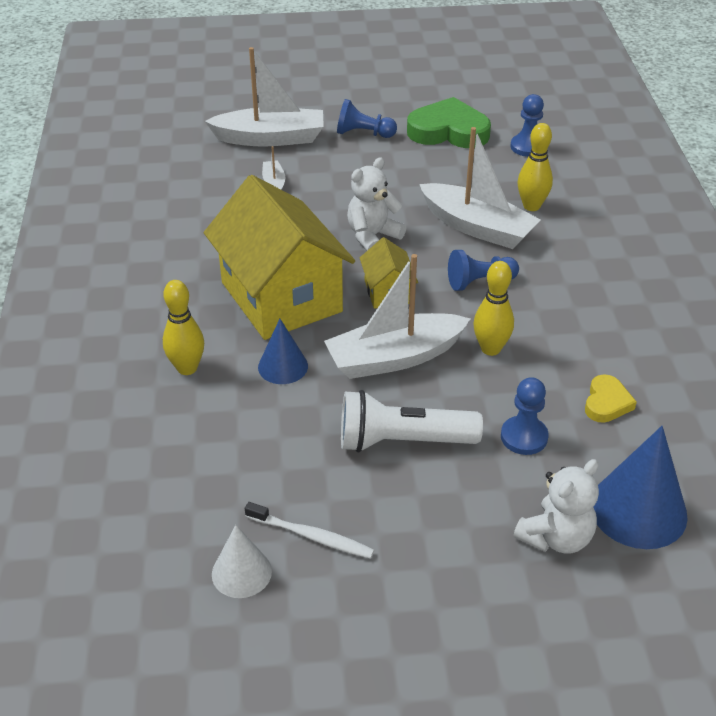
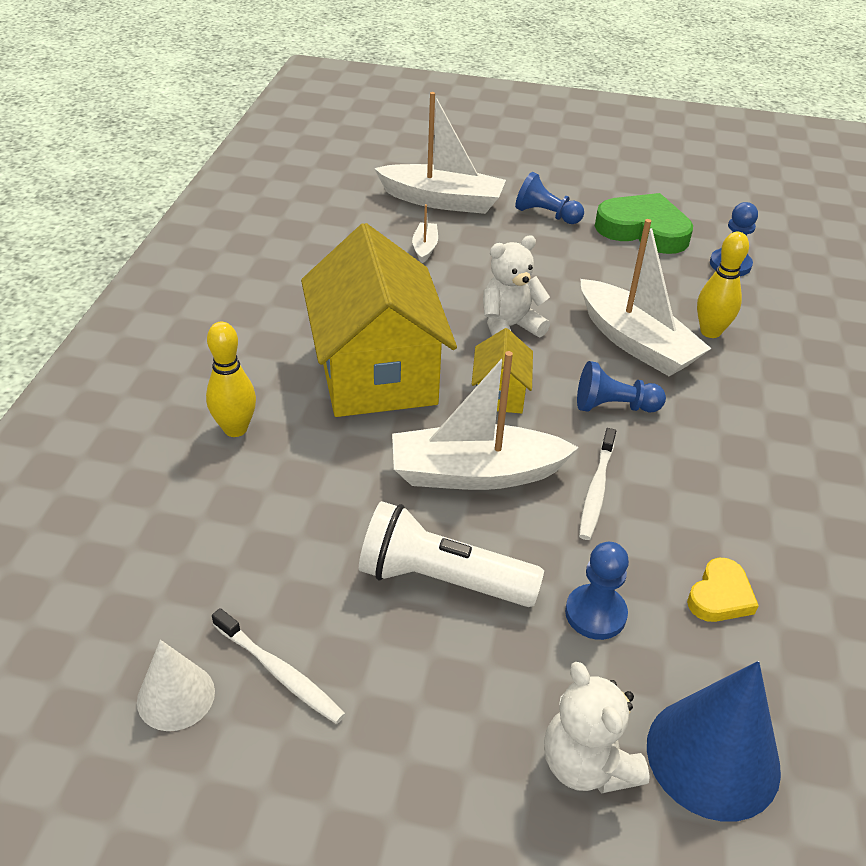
camera: 15 degrees right, 0 degrees up
blue cone [258,319,308,384] -> none
yellow bowling pin [473,261,514,356] -> white toothbrush [579,428,616,540]
white teddy bear [514,459,599,554] -> white teddy bear turned 90 degrees clockwise [544,662,650,794]

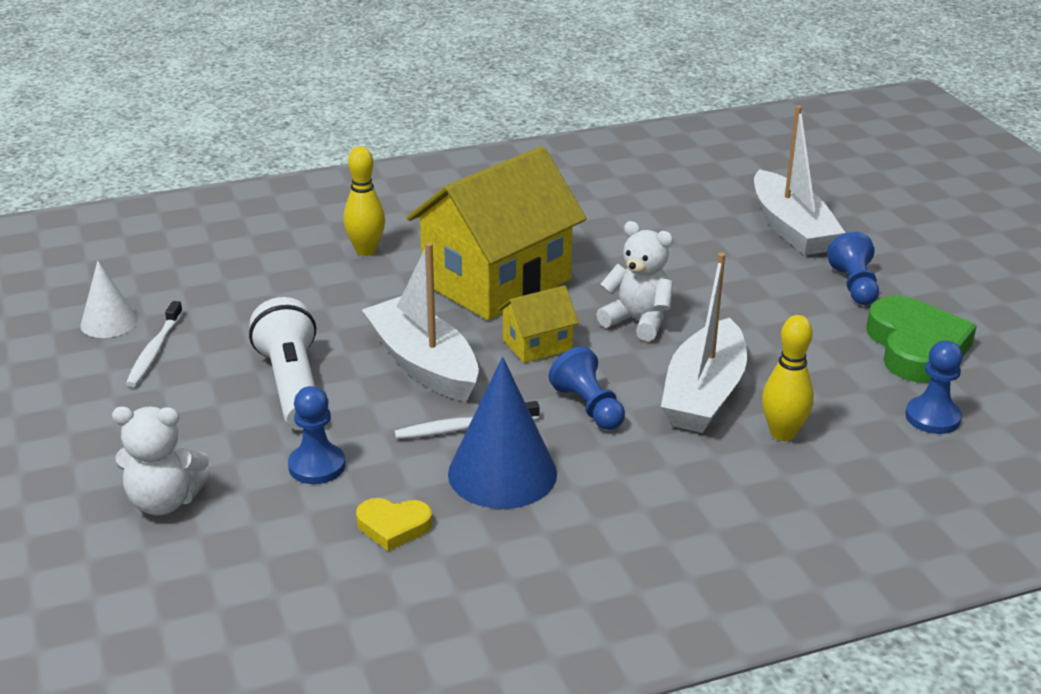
camera: 60 degrees right, 10 degrees down
white boat [412,204,438,263] -> none
white teddy bear [544,662,650,794] -> white teddy bear turned 120 degrees counterclockwise [112,406,210,515]
blue cone [647,661,781,822] -> blue cone moved to [448,357,557,509]

